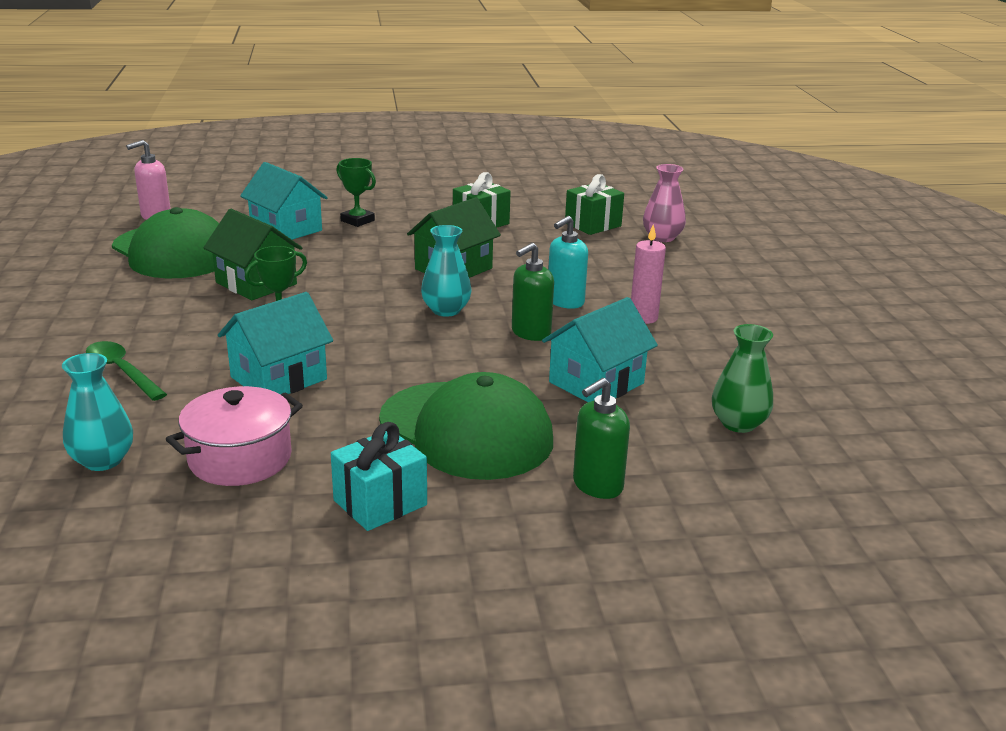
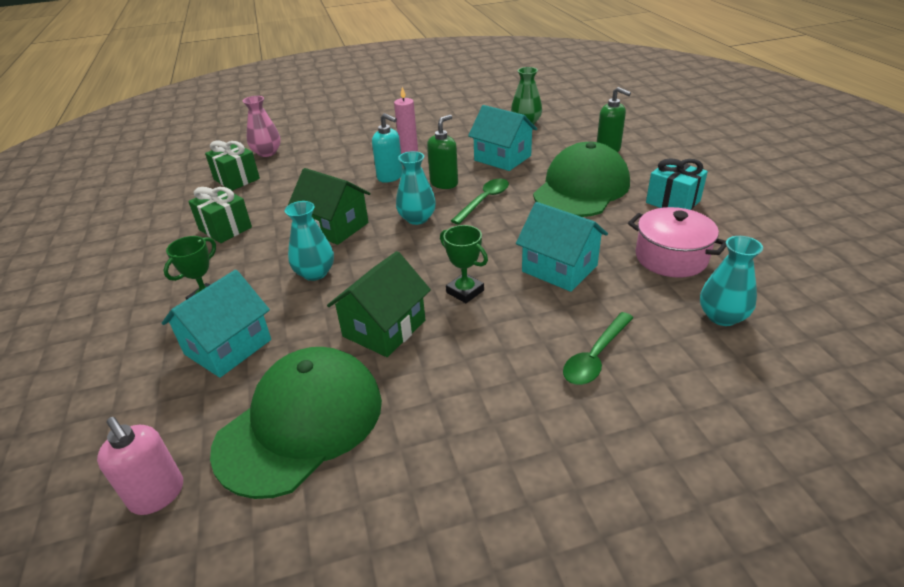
camera: 95 degrees left, 10 degrees up
green soap dispenser [512,243,554,341] -> green soap dispenser turned 90 degrees counterclockwise [427,115,458,189]
none -> turquoise vase [285,201,334,281]
none -> green spoon [451,179,509,224]

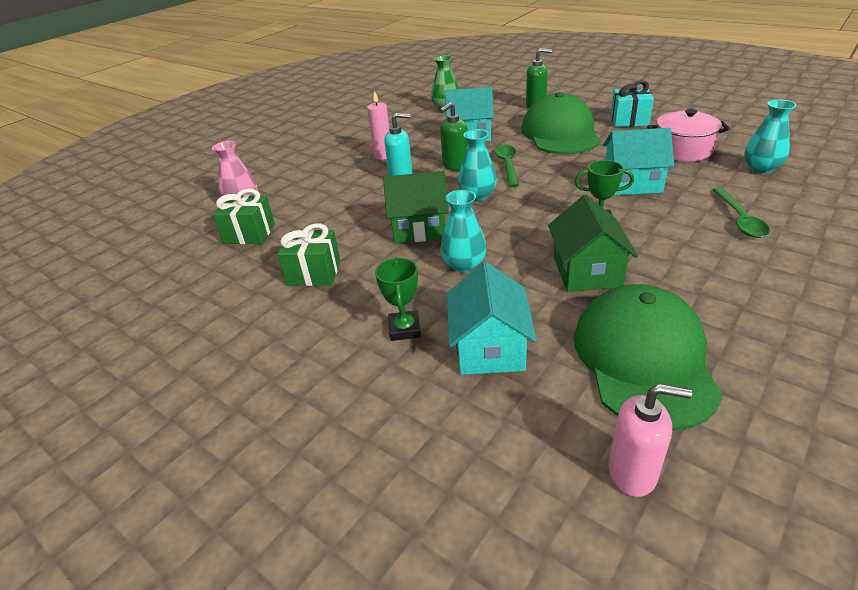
camera: 35 degrees left, 0 degrees up
green soap dispenser [427,115,458,189] -> green soap dispenser turned 135 degrees counterclockwise [440,102,468,171]

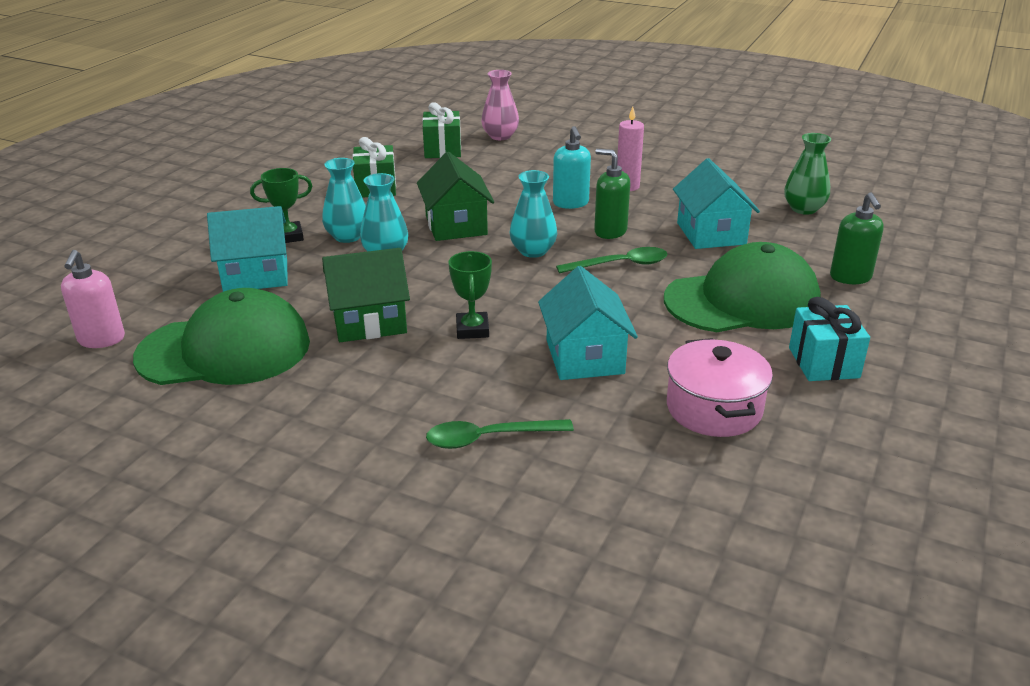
camera: 75 degrees right, 5 degrees down
turquoise vase [744,99,796,173] -> turquoise vase moved to [322,158,366,243]

